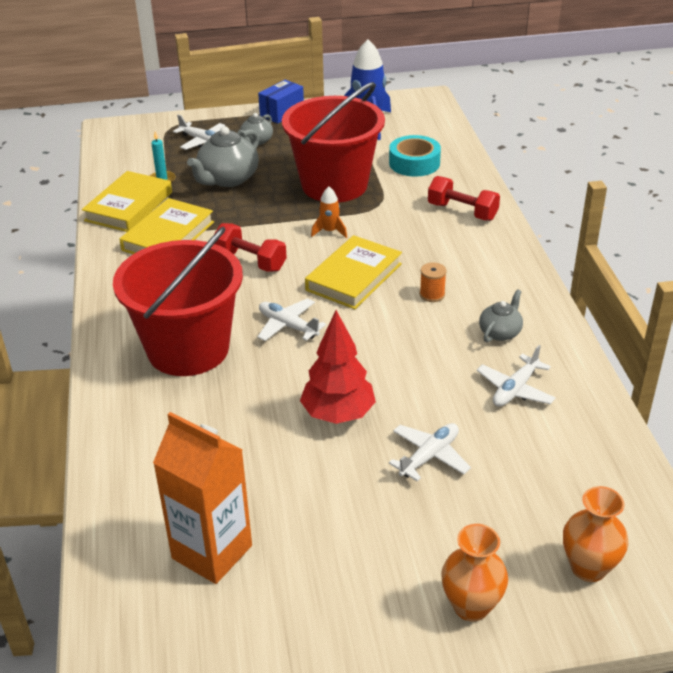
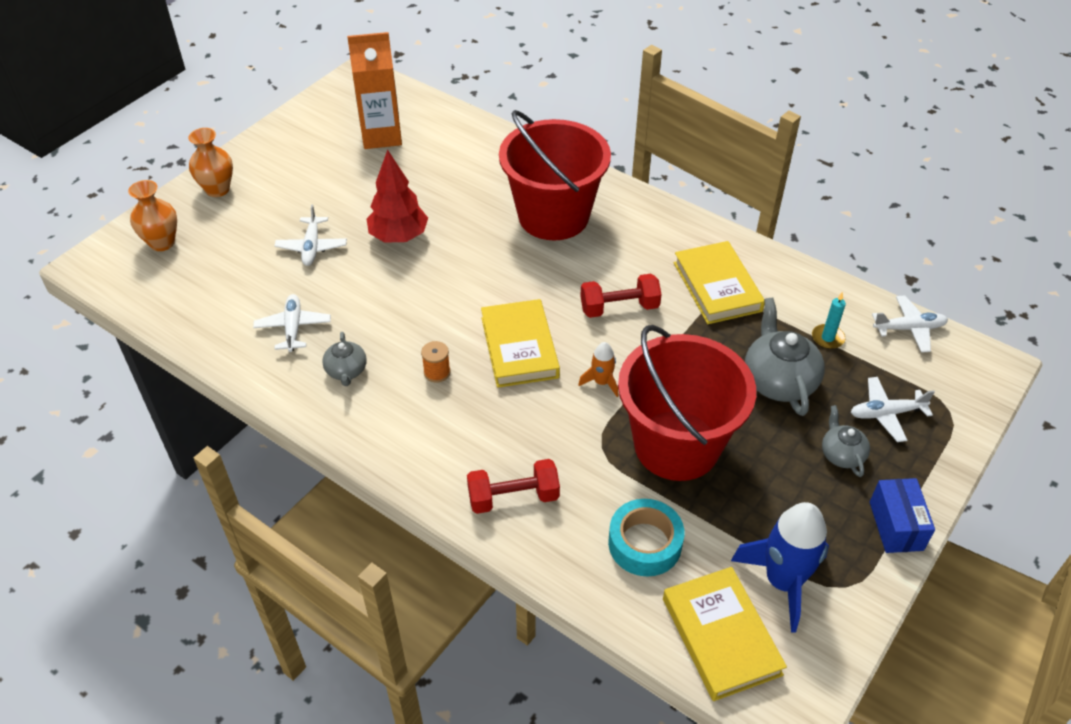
camera: 135 degrees right, 10 degrees up
yellow book [82,171,172,232] -> yellow book moved to [663,567,787,701]
white plane [257,298,326,341] -> white plane moved to [872,295,948,353]

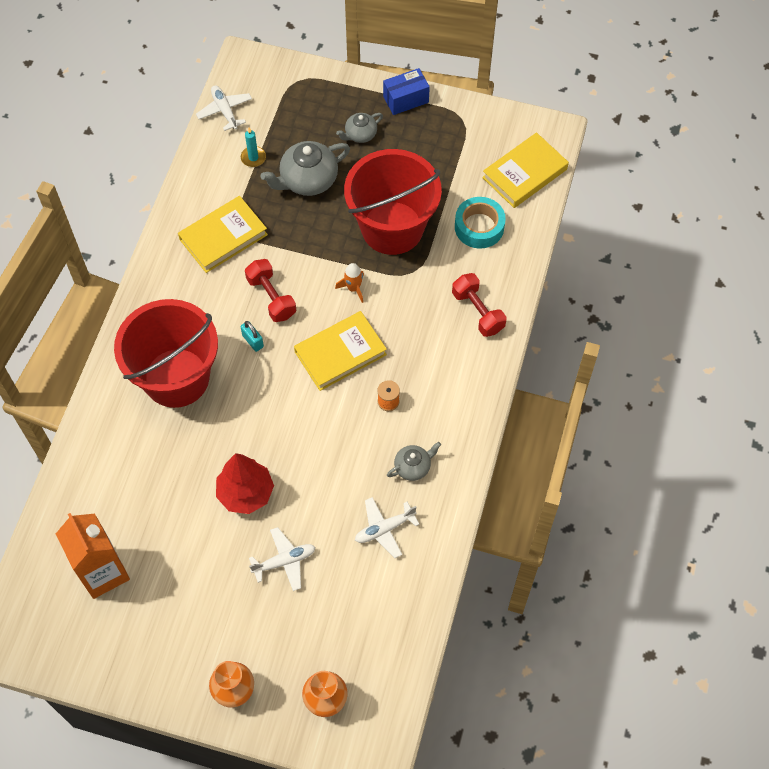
camera: 110 degrees left, 15 degrees up
blue rocket [731,502,829,633] -> none
white plane [851,377,935,442] -> none
none -> turquoise padlock [241,321,264,352]

